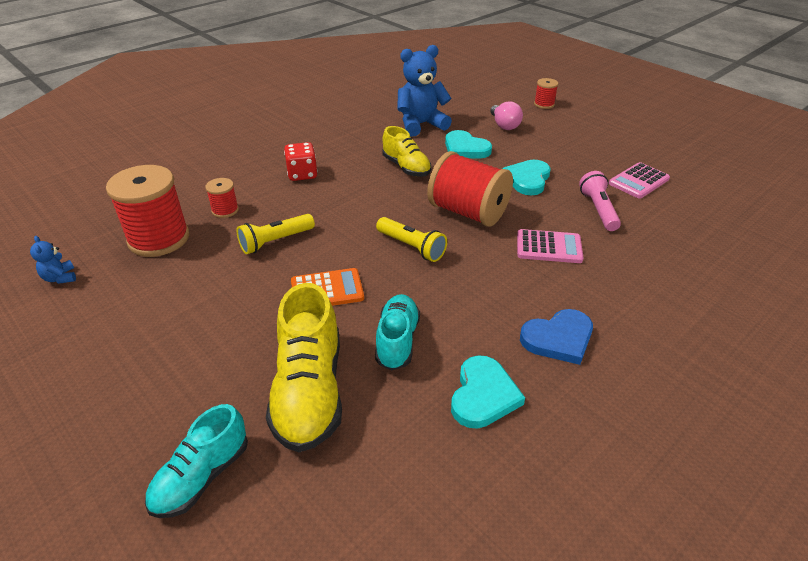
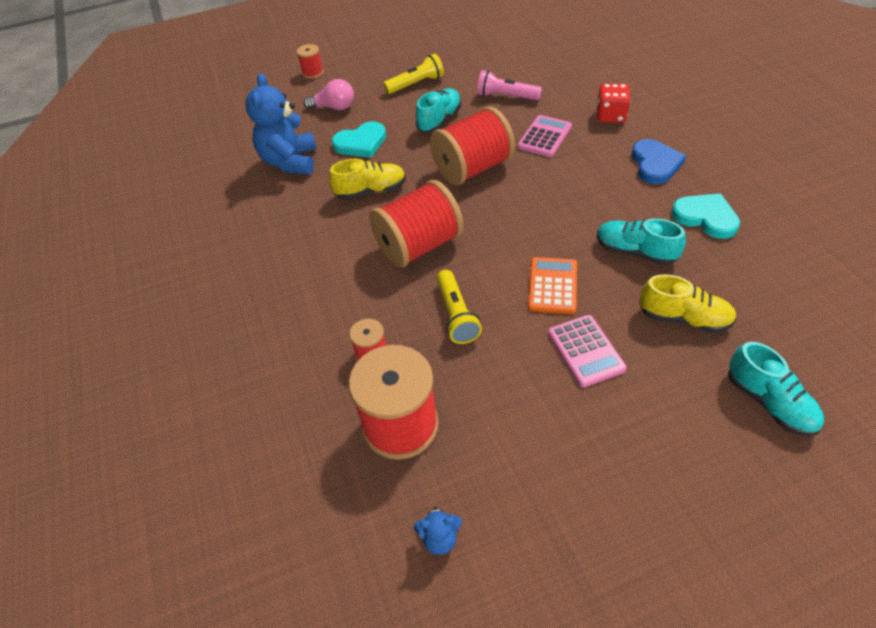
camera: 65 degrees left, 10 degrees up
yellow shoe [266,283,342,452] -> yellow shoe [639,274,737,333], size x0.63
red dice [284,142,318,181] -> red dice moved to [596,83,631,123]
yellow flashlight [376,217,447,262] -> yellow flashlight moved to [383,54,444,94]
turquoise heart [503,160,550,195] -> turquoise shoe [416,88,461,133]
pink calculator [609,162,670,199] -> pink calculator moved to [548,315,627,387]
none -> red spool [369,180,464,268]

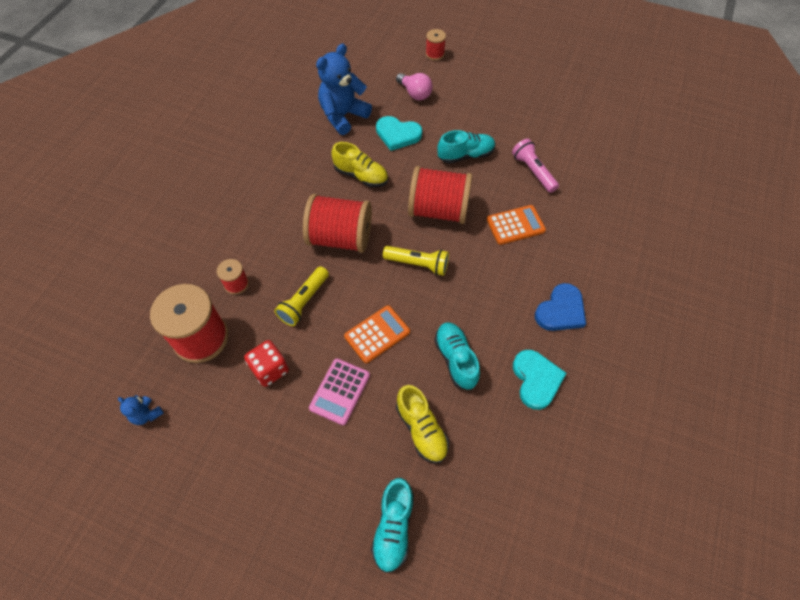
camera: 40 degrees right, 10 degrees up
yellow flashlight [383,54,444,94] -> yellow flashlight moved to [383,246,449,276]
pink calculator [518,115,572,157] -> orange calculator [487,205,546,245]
red dice [596,83,631,123] -> red dice moved to [244,340,289,387]

